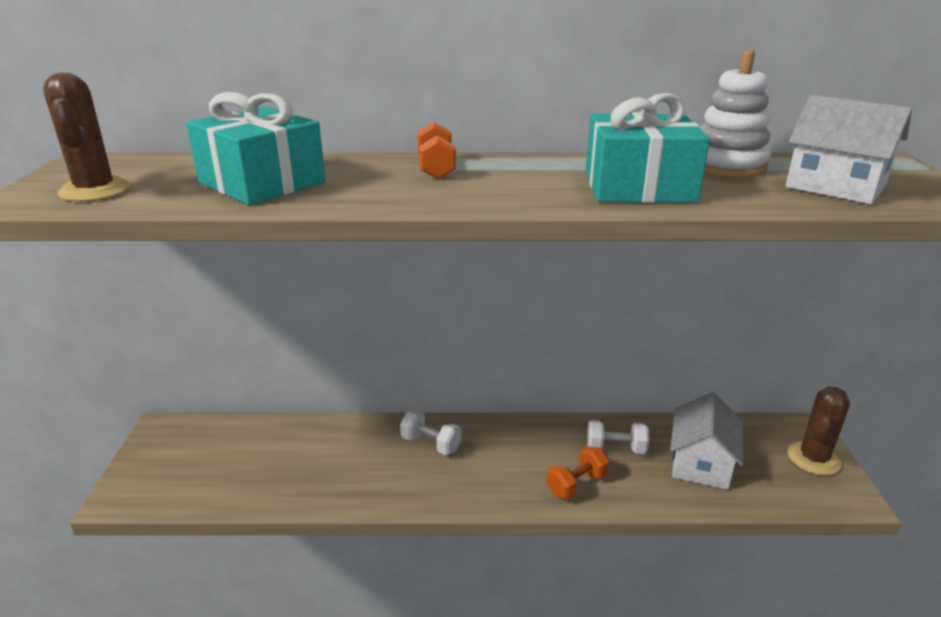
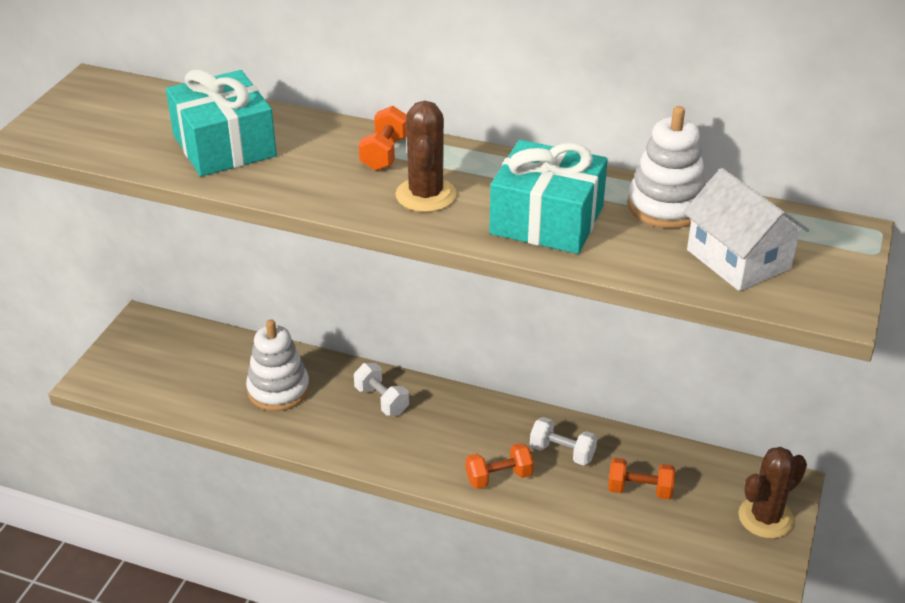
camera: 20 degrees right, 10 degrees up
brown cactus [43,72,130,202] -> brown cactus moved to [396,101,457,212]
white house [670,392,743,490] -> orange dumbbell [608,458,675,499]
none -> white stacking toy [246,319,310,411]

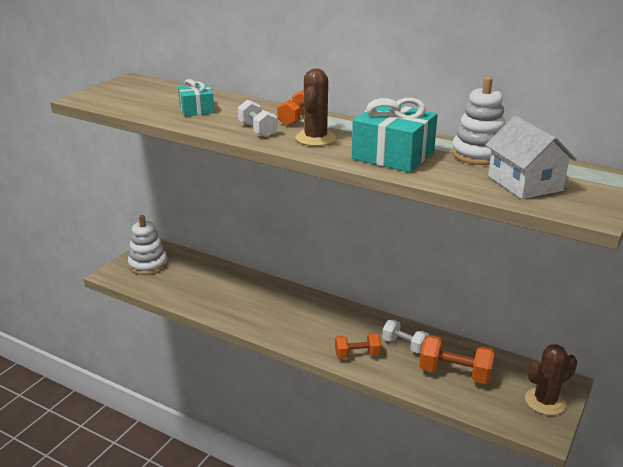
camera: 10 degrees right, 10 degrees down
turquoise gift [166,69,277,176] -> turquoise gift [178,79,214,116], size x0.58
white stacking toy [246,319,310,411] -> white stacking toy moved to [128,215,168,275]
white dumbbell [354,363,409,416] -> white dumbbell moved to [238,99,277,137]
orange dumbbell [608,458,675,499] -> orange dumbbell [419,335,495,384], size x1.53

